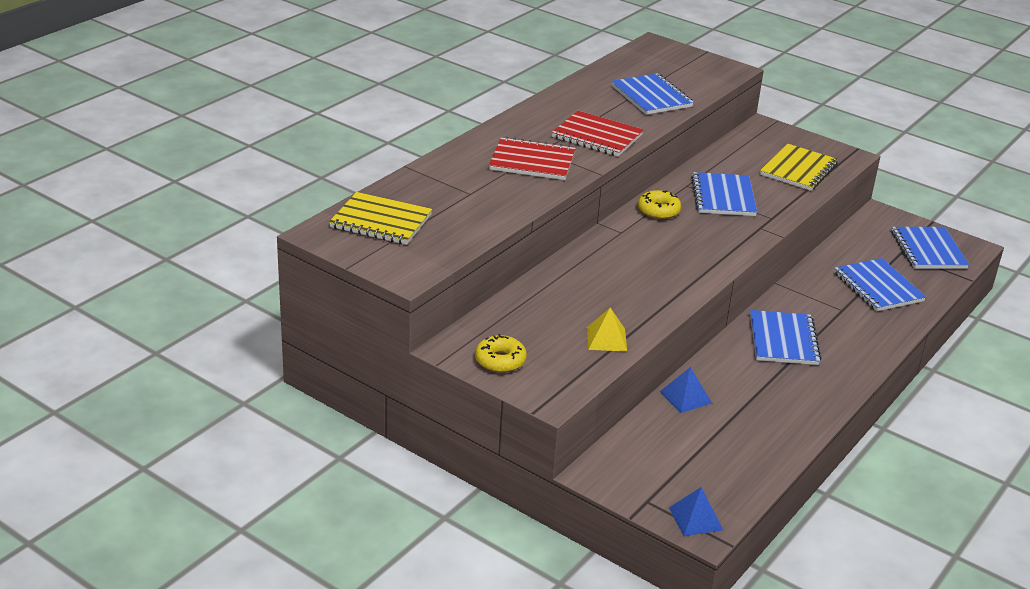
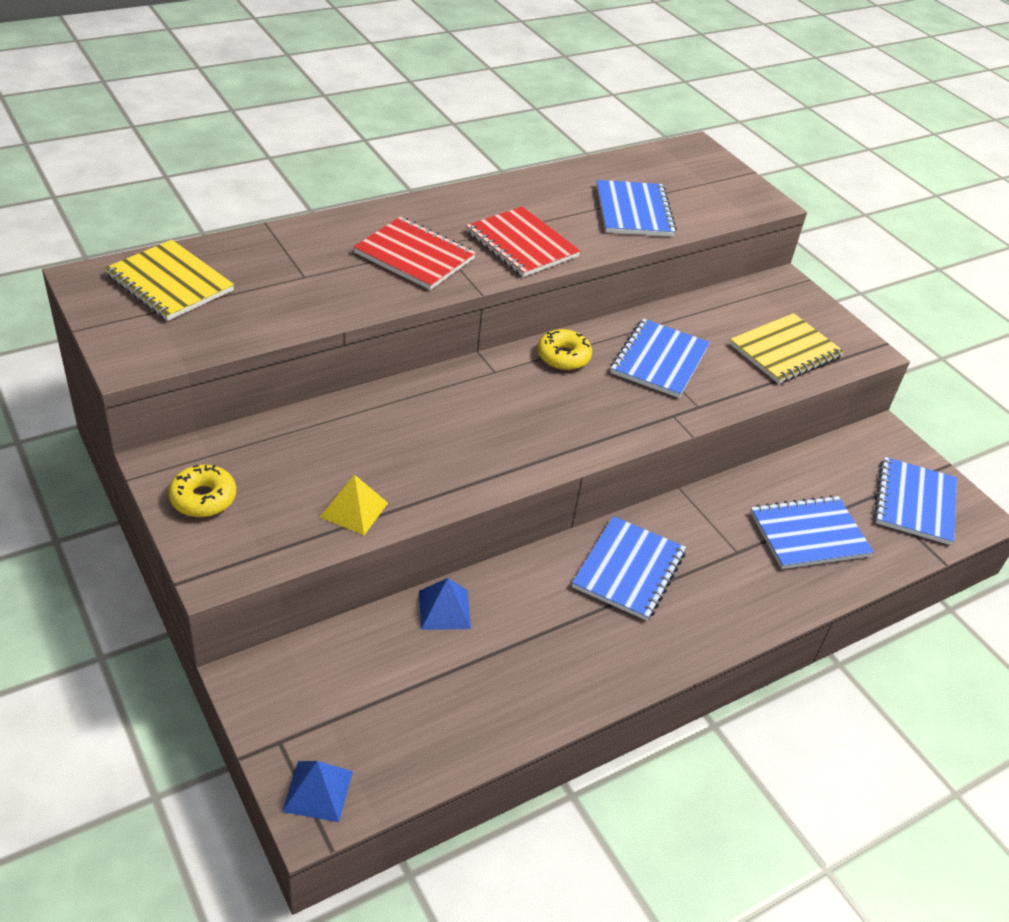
camera: 20 degrees right, 10 degrees up
blue notebook [834,258,926,311] -> blue notebook turned 75 degrees clockwise [750,495,874,569]

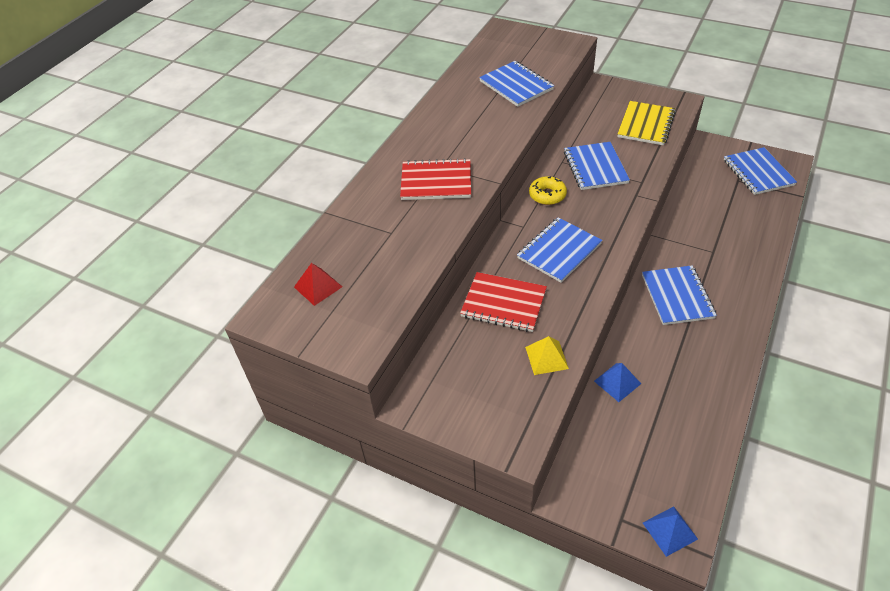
camera: 25 degrees left, 5 degrees up
yellow notebook [104,240,234,321] -> red pyramid [294,263,342,306]
yellow donut [168,465,236,517] -> none
red notebook [466,206,581,277] -> red notebook moved to [460,272,547,332]
blue notebook [750,495,874,569] -> blue notebook moved to [517,217,602,283]

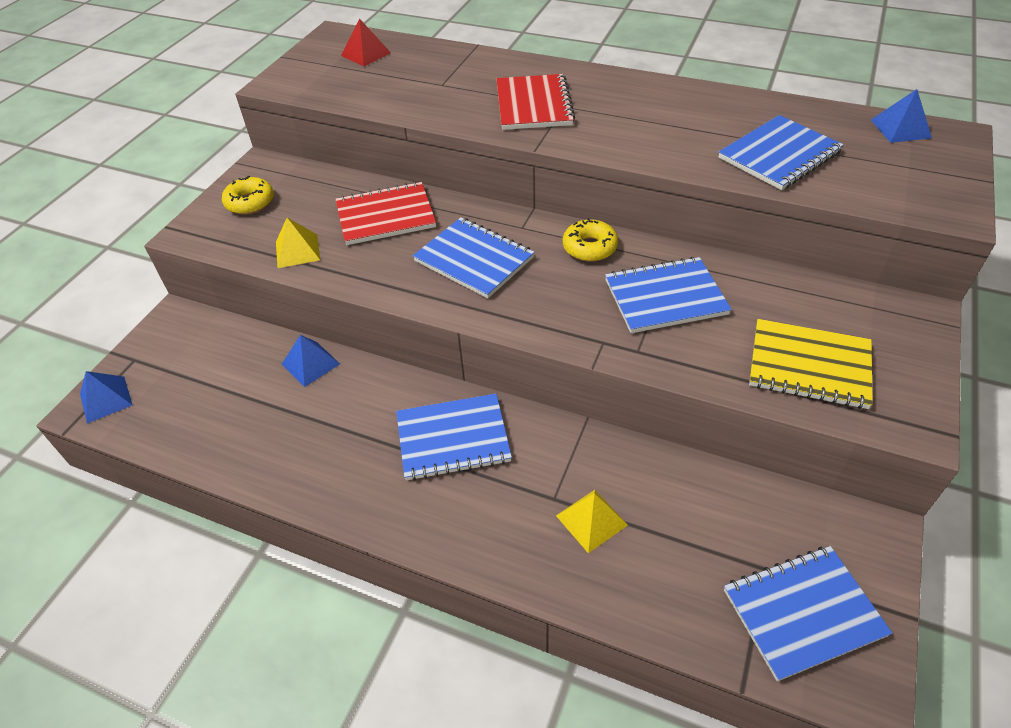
camera: 85 degrees right, 0 degrees up
red notebook [460,272,547,332] -> red notebook turned 60 degrees clockwise [336,182,436,245]
none -> yellow donut [222,176,274,214]
none -> yellow pyramid [556,490,628,553]
none -> blue pyramid [871,89,932,143]

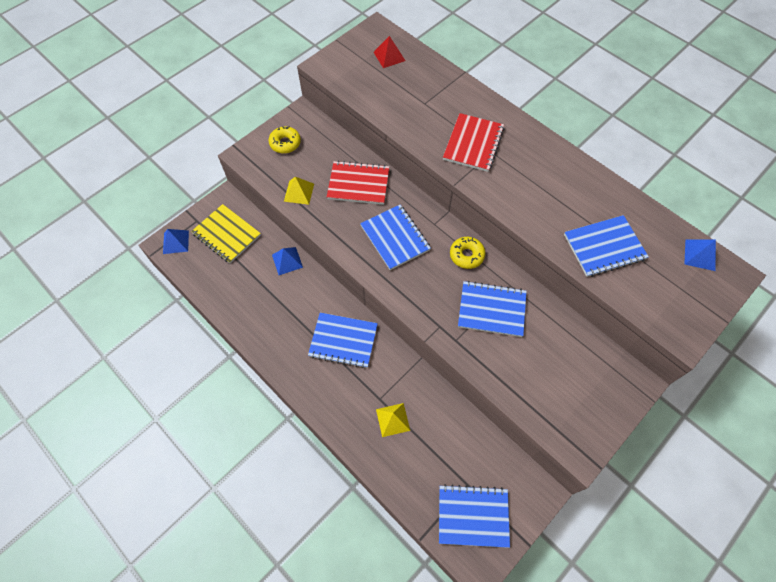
camera: 20 degrees right, 15 degrees up
yellow notebook [749,319,873,409] -> yellow notebook moved to [191,204,261,263]

